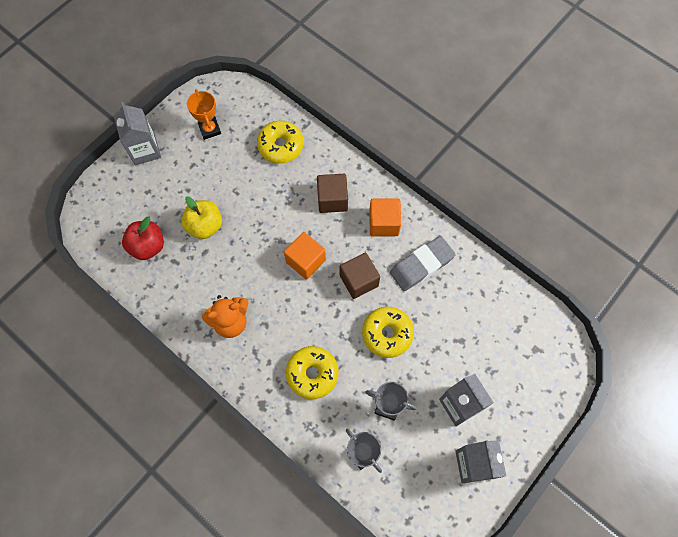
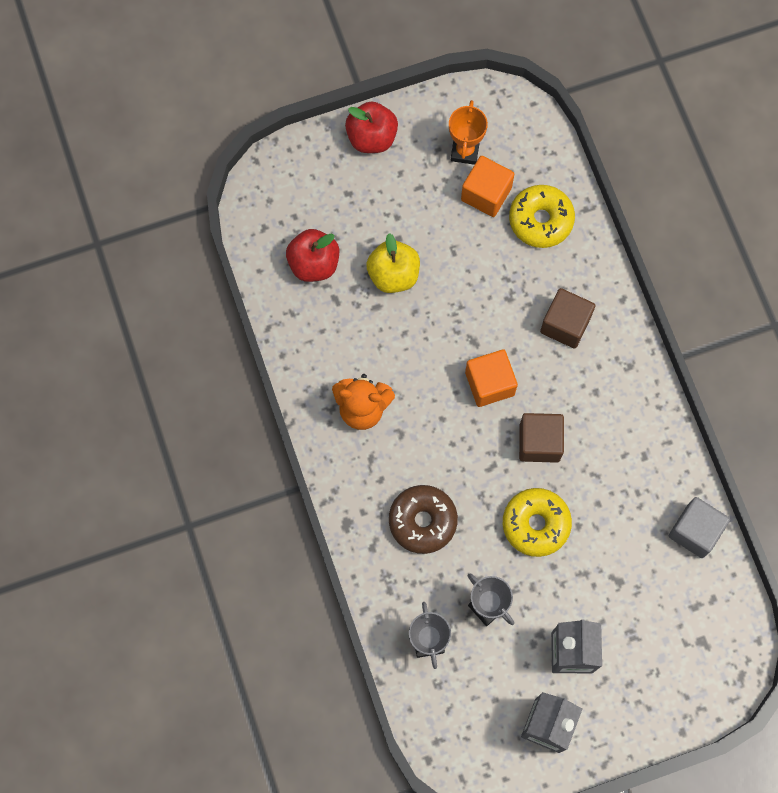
camera: 30 degrees right, 5 degrees up
grey carton [114,102,161,165] -> red apple [345,101,398,153]
yellow donut [286,346,339,399] -> brown donut [389,485,458,554]
orange cube [369,198,401,237] -> orange cube moved to [461,156,514,217]
grey eraser [390,236,456,291] -> none
none -> grey cube [669,497,730,558]

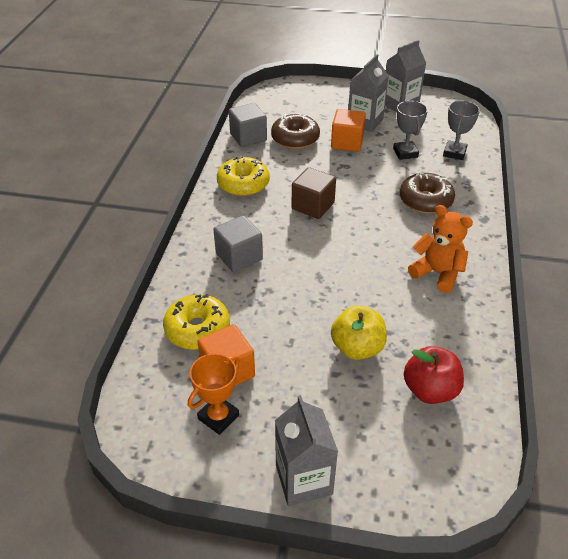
camera: 150 degrees left, 30 degrees down
red apple [345,101,398,153] -> grey carton [275,395,338,506]
orange cube [465,349,518,407] -> orange cube moved to [331,109,366,152]
yellow donut [503,488,572,557] -> yellow donut moved to [217,155,270,196]
brown cube [540,288,596,349] -> grey cube [213,215,263,272]
none -> brown donut [271,114,320,149]

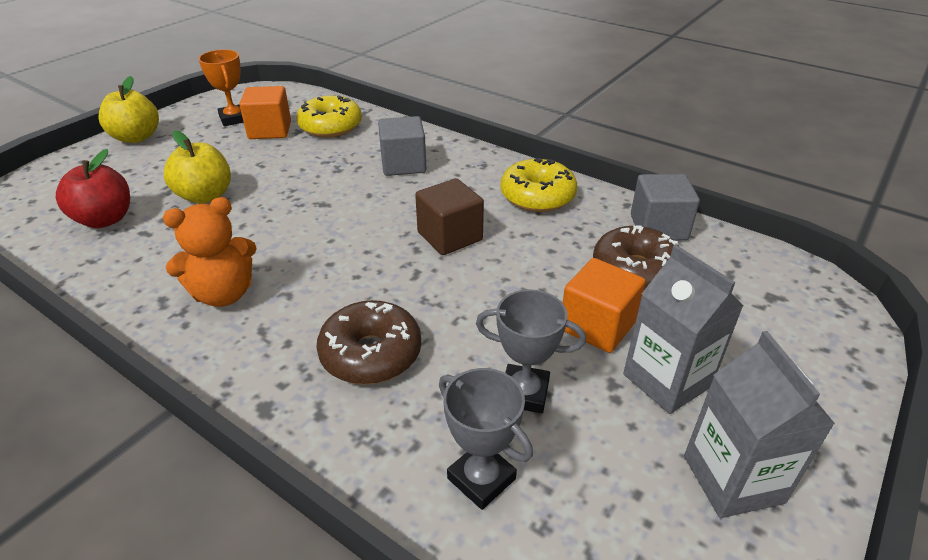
camera: 115 degrees right, 5 degrees down
grey carton [275,395,338,506] -> yellow apple [99,76,159,143]

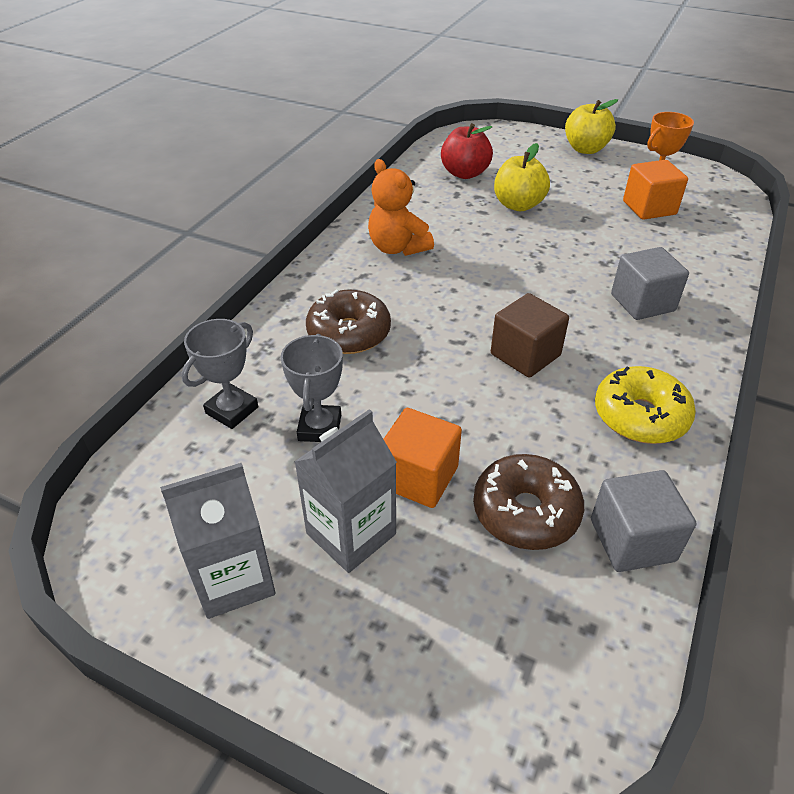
camera: 80 degrees right, 5 degrees up
yellow donut [296,95,362,138] -> none

